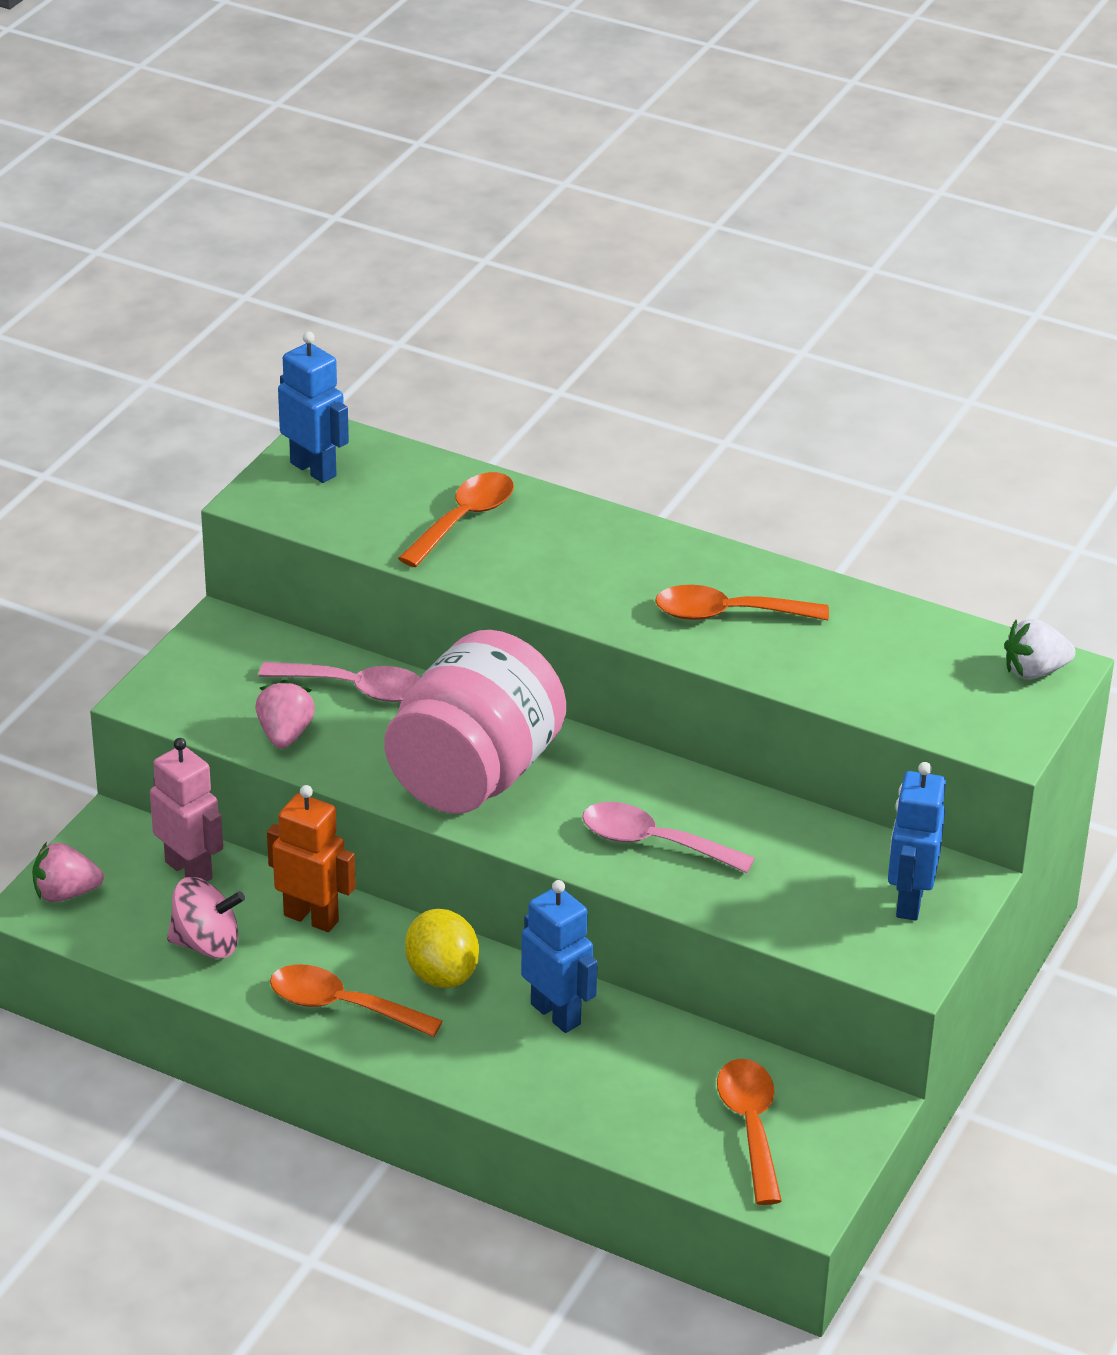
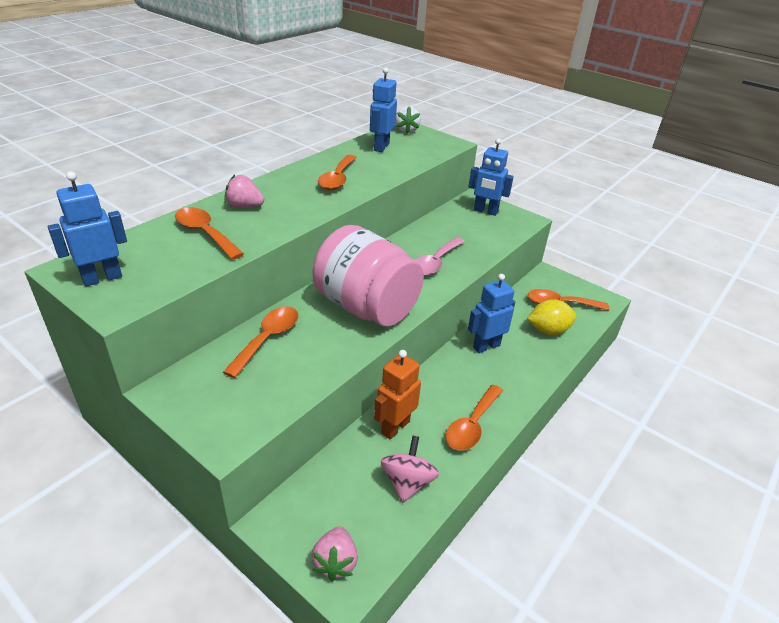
camera: 80 degrees left, 0 degrees up
pink robot [150,738,223,881] -> none
pink strawberry [255,680,315,749] -> pink strawberry moved to [224,174,264,208]
pink spoon [259,662,420,702] -> orange spoon [223,307,298,378]
yellow lemon [405,909,479,988] -> yellow lemon moved to [527,299,577,335]
none -> blue robot [370,67,397,152]

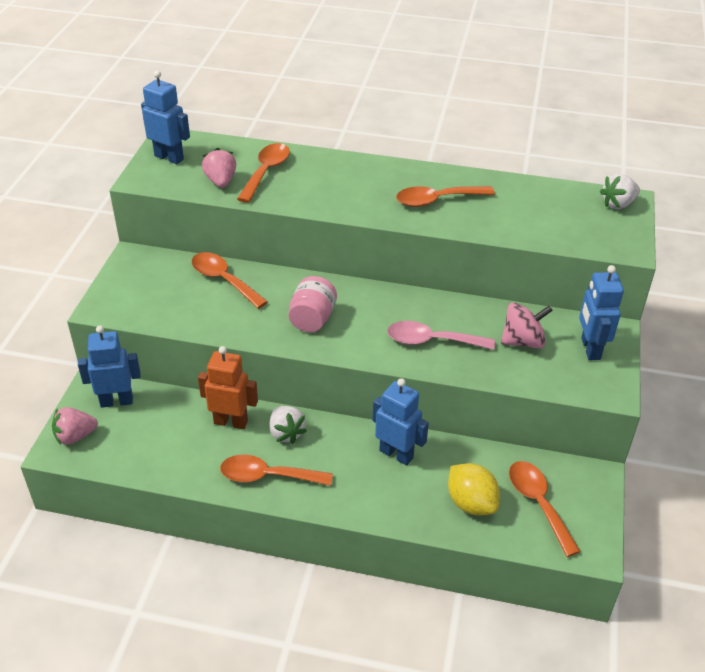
camera: 65 degrees right, 5 degrees up
orange spoon [223,307,298,378] -> orange spoon turned 135 degrees counterclockwise [192,252,268,309]
pink strawberry [224,174,264,208] -> pink strawberry moved to [202,148,236,188]
pink jar [313,225,424,327] -> pink jar [288,276,337,332], size x0.50
blue robot [370,67,397,152] -> blue robot moved to [78,325,141,408]
pink spinning top [381,436,439,503] -> pink spinning top moved to [501,303,553,349]
none -> white strawberry [270,406,307,444]

